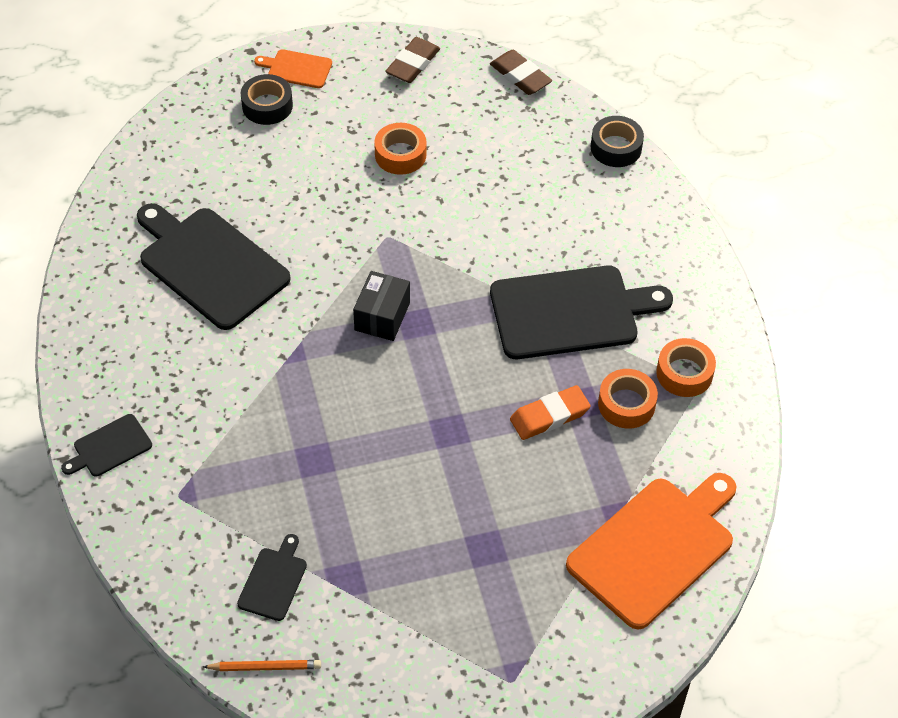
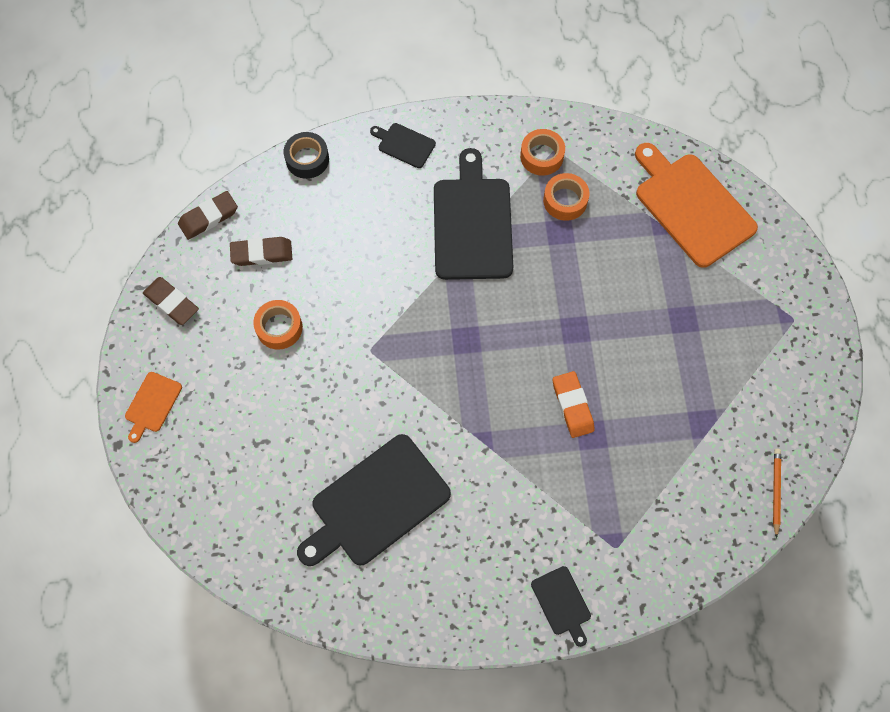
camera: 80 degrees left, 15 degrees up
black cutting board [237,534,307,621] -> black cutting board moved to [370,123,436,168]
black tape [240,74,293,125] -> none
black box [353,271,410,341] -> none
orange eraser [510,385,590,440] -> orange eraser moved to [553,371,595,438]
none -> brown eraser [230,237,292,266]

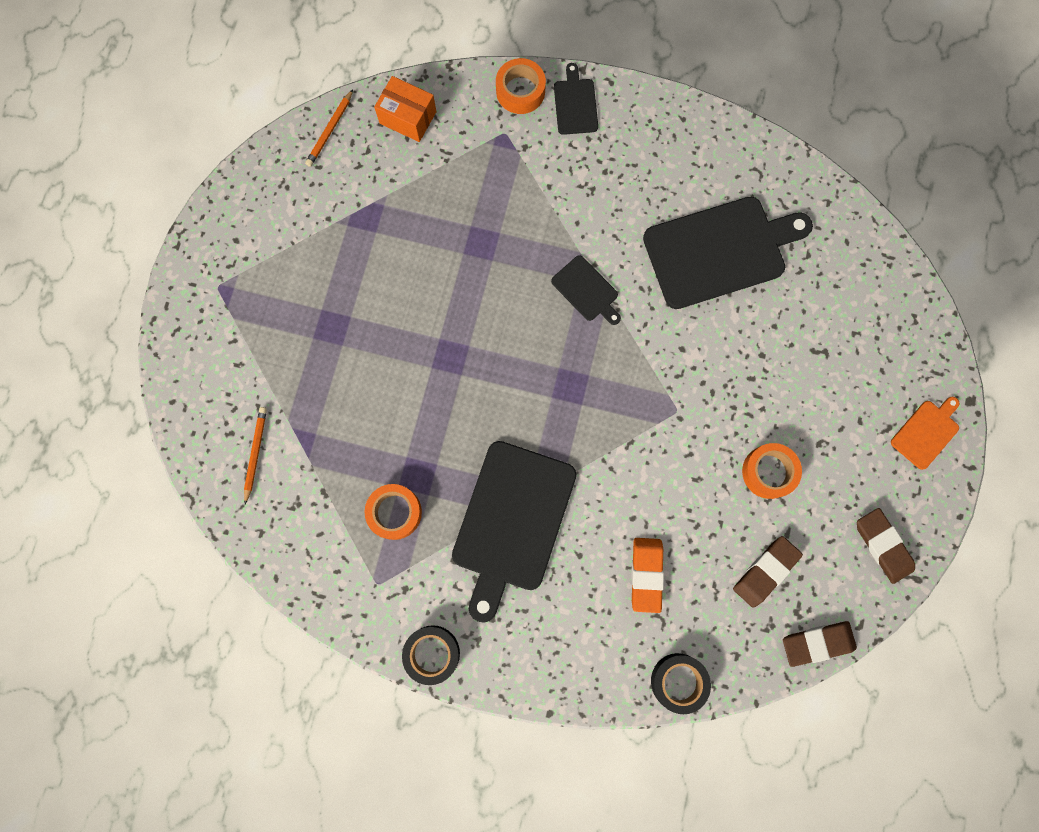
camera: 160 degrees left, 10 degrees up
brown eraser [230,237,292,266] -> brown eraser turned 60 degrees counterclockwise [733,536,803,608]
black cutting board [370,123,436,168] -> black cutting board moved to [551,255,621,325]
orange tape [520,129,565,176] -> orange tape moved to [496,58,546,114]
orange eraser [553,371,595,438] -> orange eraser moved to [631,538,664,613]
orange cutting board [635,143,758,268] -> orange pencil [244,407,267,504]
none -> orange box [374,76,436,142]
none -> black tape [402,625,460,685]

